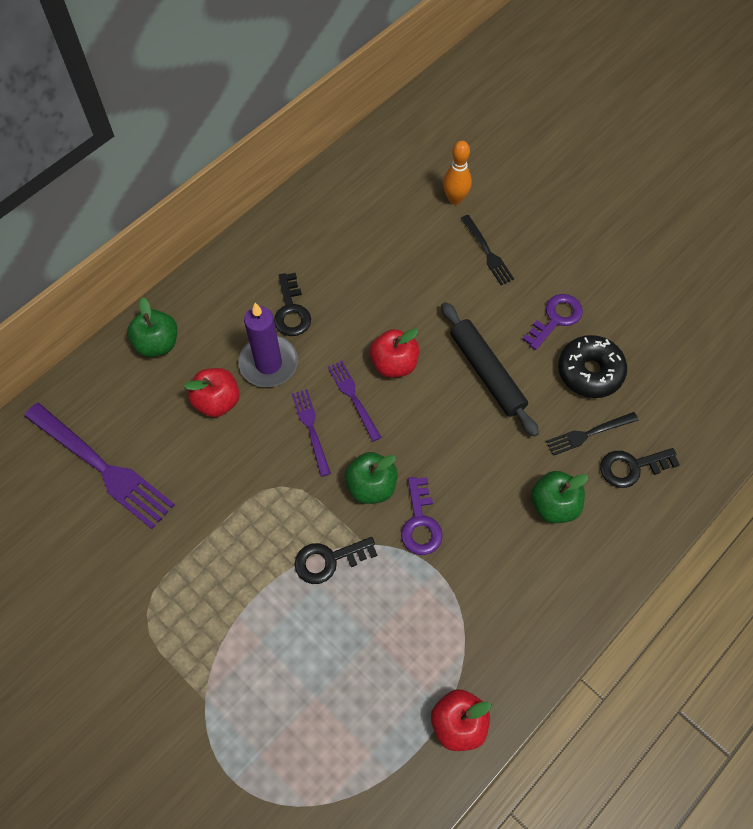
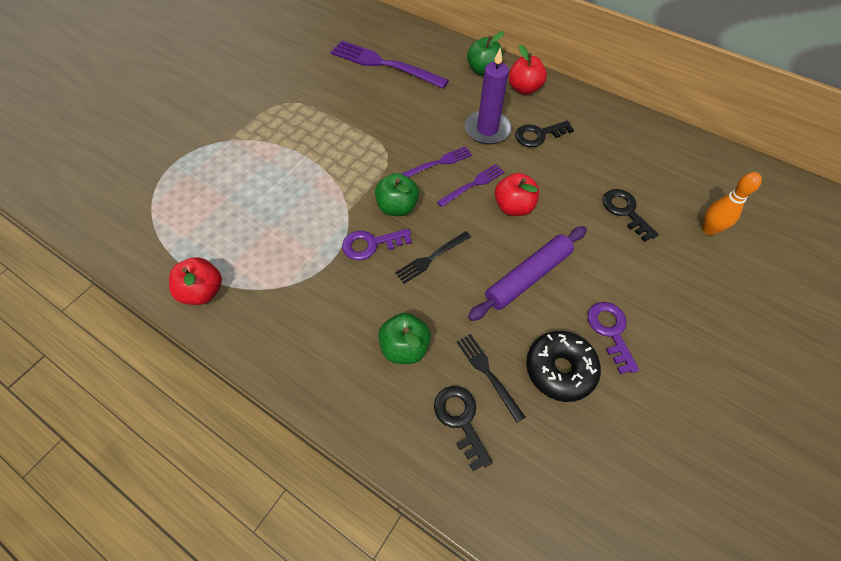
camera: 80 degrees right, 5 degrees down
purple fork [24,403,175,529] -> purple fork turned 90 degrees clockwise [330,40,449,89]
red apple [184,368,240,417] -> red apple moved to [509,45,547,95]
black key [294,537,377,584] -> black key moved to [603,189,659,242]
black rolling pin [441,302,539,437] -> purple rolling pin [468,226,587,321]
black fork [461,215,514,285] -> black fork moved to [395,231,471,284]
purple key [522,294,583,350] -> purple key turned 135 degrees counterclockwise [587,302,639,374]

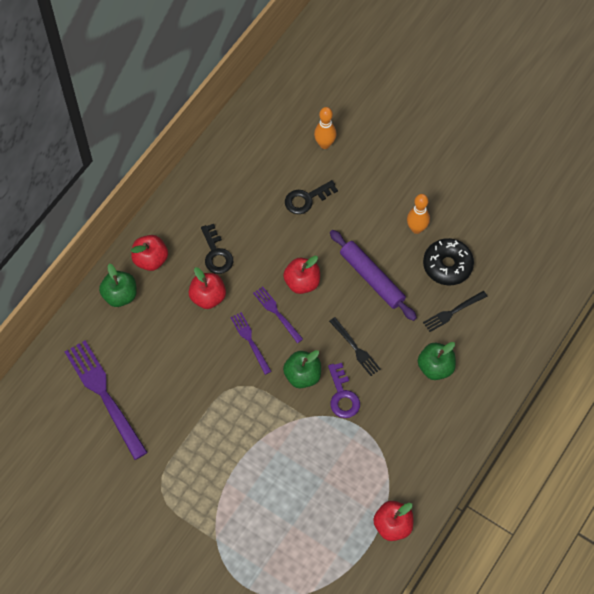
camera: 90 degrees left, 5 degrees up
purple fork [330,40,449,89] -> purple fork turned 120 degrees clockwise [65,340,148,460]
black key [434,386,492,471] -> none
purple candle [465,47,512,145] -> red apple [188,267,226,309]
purple key [587,302,639,374] -> orange bowling pin [407,194,430,234]

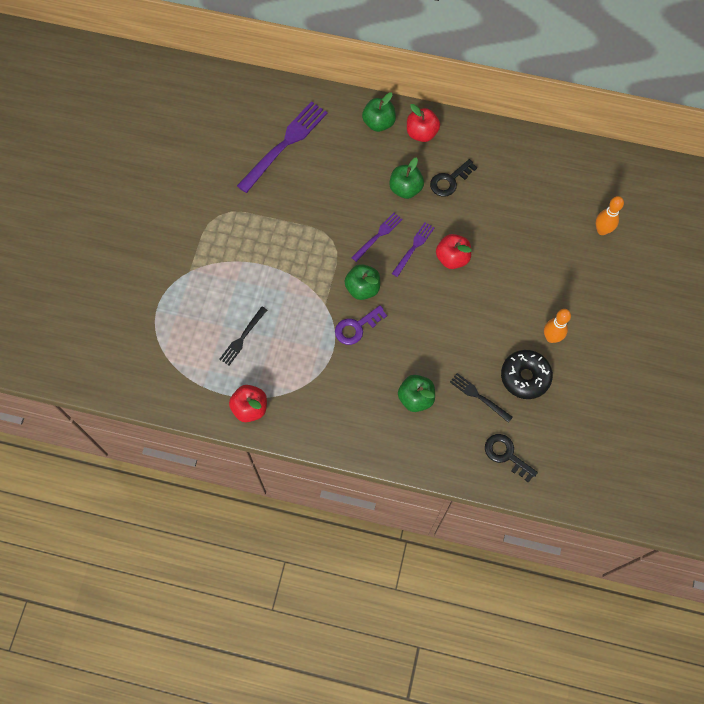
camera: 70 degrees right, 5 degrees up
red apple [188,267,226,309] -> green apple [389,157,424,199]
black key [285,180,338,214] -> black key moved to [485,434,538,483]
black fork [329,317,381,376] -> black fork moved to [219,306,267,365]
purple rolling pin [330,230,417,321] -> none

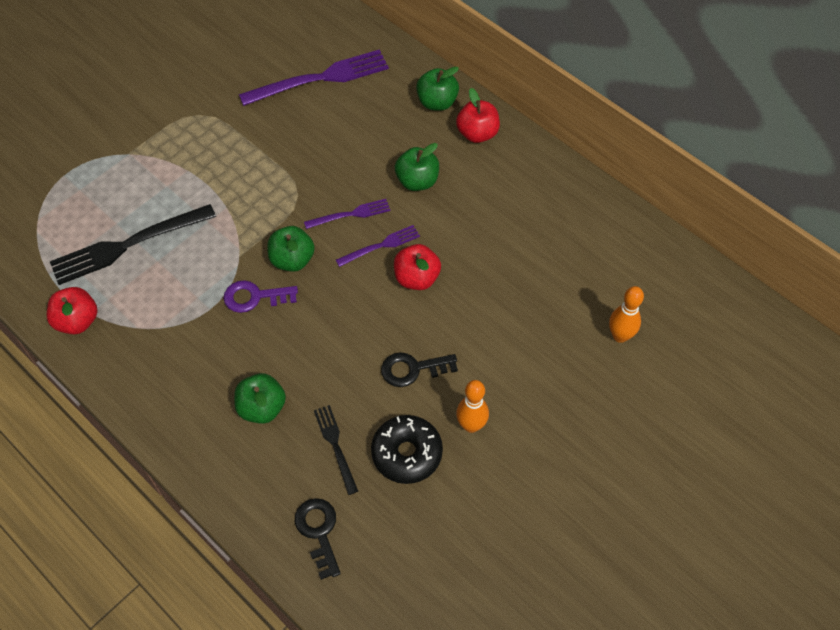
camera: 30 degrees right, 10 degrees down
black fork [219,306,267,365] -> black fork [50,204,216,285], size x1.90
black key [430,159,477,197] -> black key moved to [381,352,458,387]

